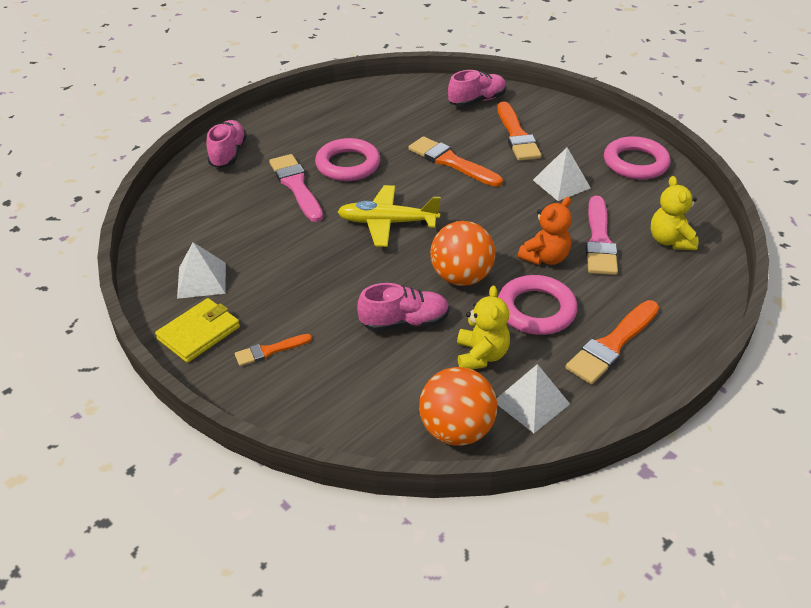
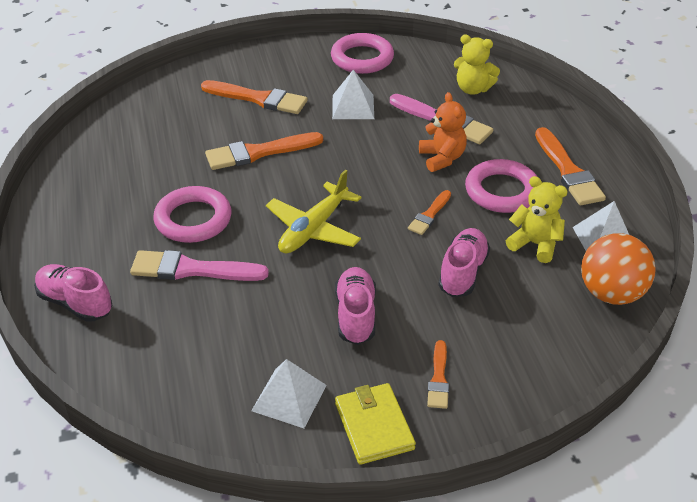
camera: 60 degrees left, 0 degrees up
orange ball [430,221,496,286] -> orange brush [408,190,451,235]
pink shoe [448,70,506,107] -> pink shoe moved to [335,267,376,345]

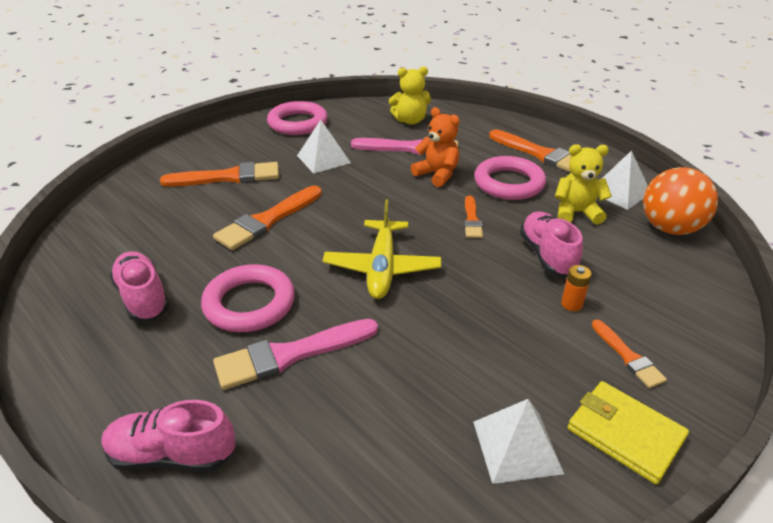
camera: 30 degrees left, 5 degrees down
pink shoe [335,267,376,345] -> pink shoe moved to [110,251,170,322]
none -> orange battery [561,265,592,311]

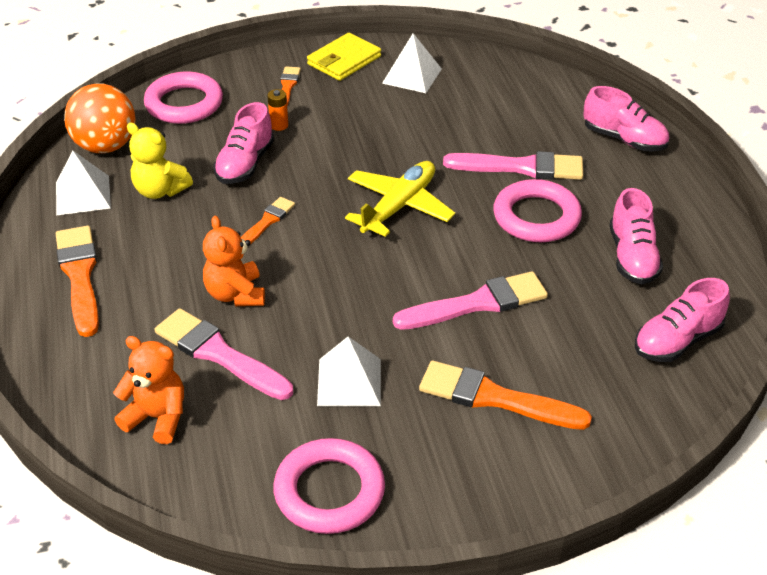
camera: 150 degrees left, 5 degrees up
orange brush [213,186,322,250] -> pink brush [393,271,548,330]
yellow teddy bear [389,66,431,125] -> orange teddy bear [113,336,184,444]
pink ring [474,156,546,200] -> pink ring moved to [144,72,223,124]
yellow wallet [568,381,689,484] -> yellow wallet turned 60 degrees clockwise [307,33,381,81]
none -> pink shoe [635,278,730,362]

